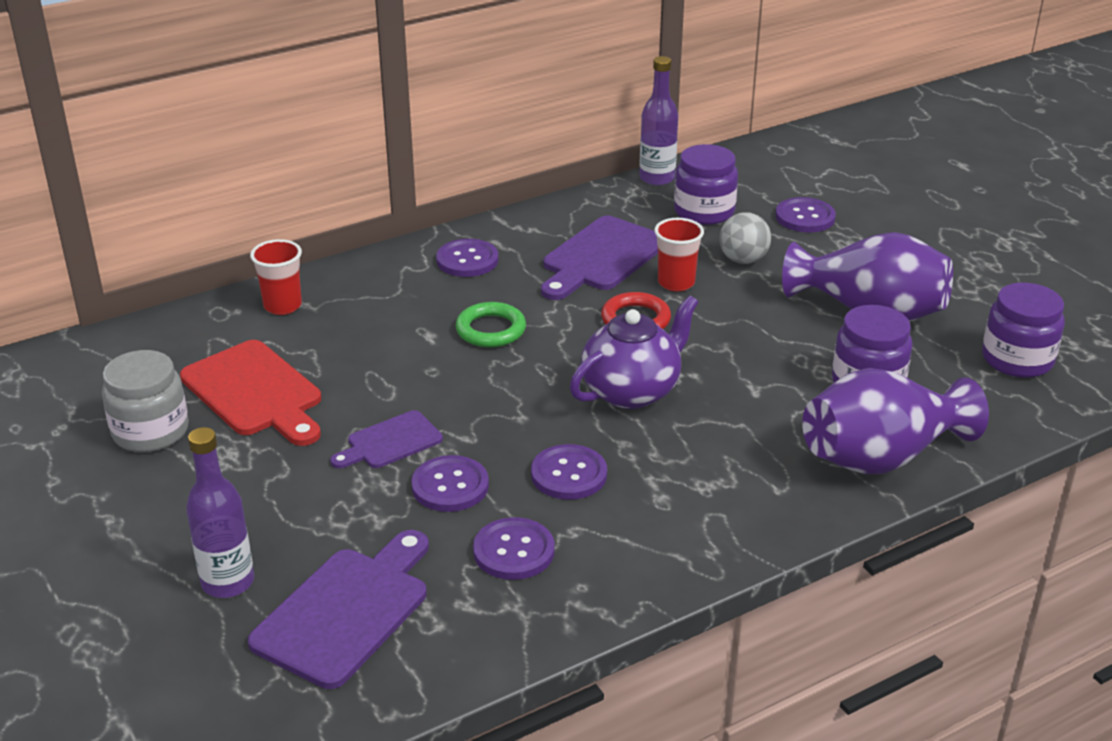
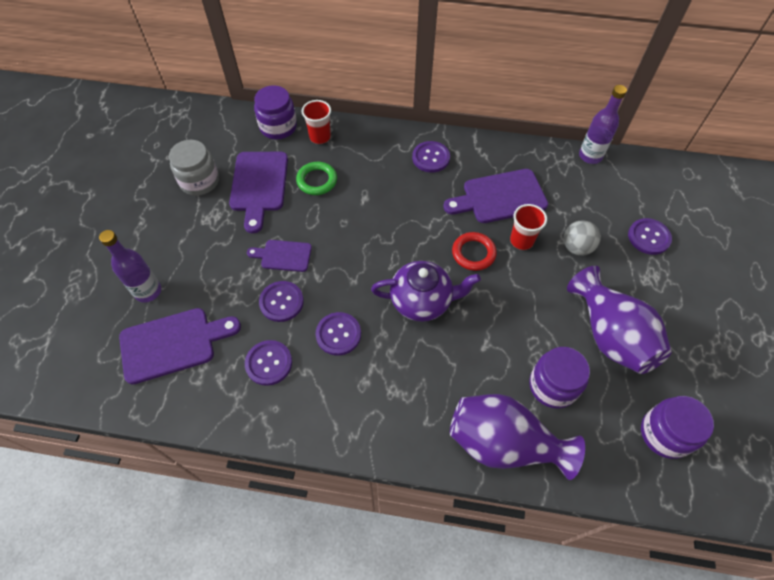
camera: 40 degrees right, 25 degrees up
red cutting board [180,340,321,446] -> purple cutting board [229,152,288,233]
green ring [455,302,526,347] -> green ring moved to [296,162,337,195]
purple jar [674,144,738,225] -> purple jar moved to [254,85,297,139]

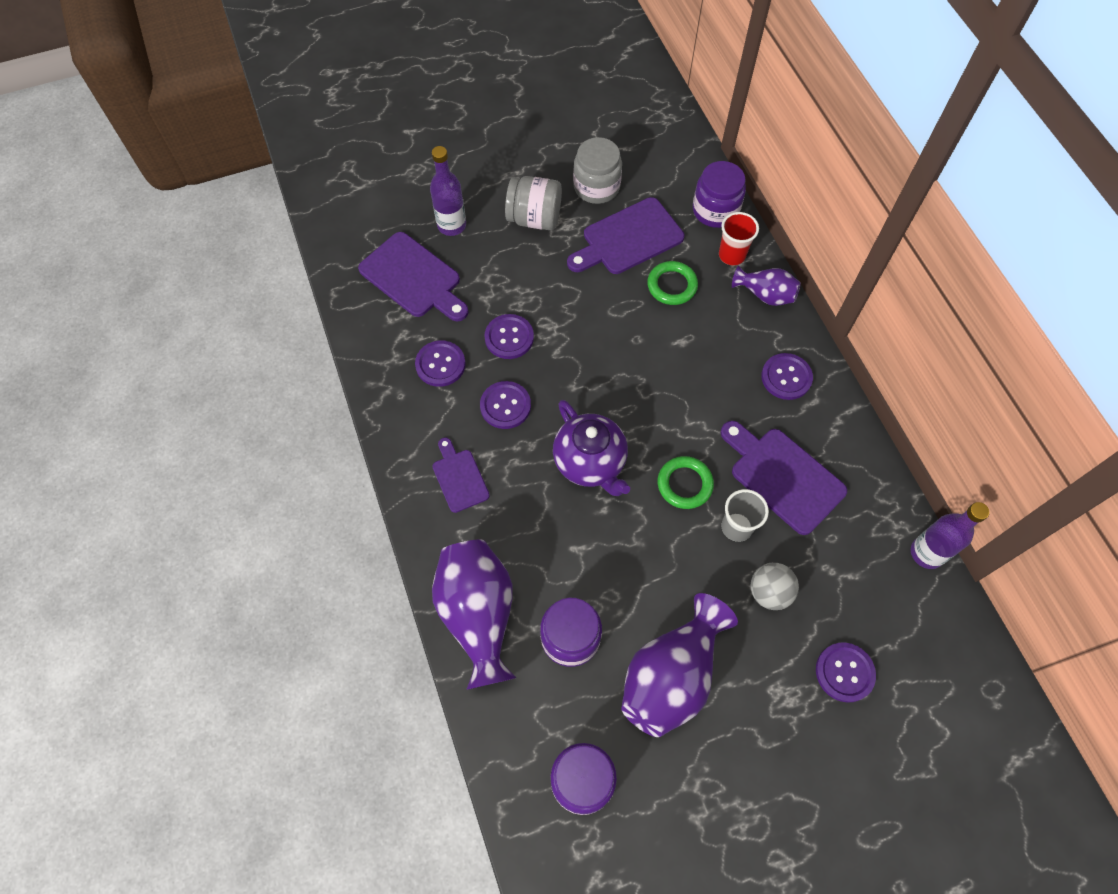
camera: 60 degrees right, 5 degrees up
purple cutting board [247,240,312,272] -> purple cutting board moved to [433,437,490,513]
red ring [452,232,497,271] -> green ring [658,456,714,509]
red cup [510,204,547,250] -> grey cup [722,489,769,542]
none -> grey jar [505,176,562,230]
none -> purple vase [732,266,801,306]

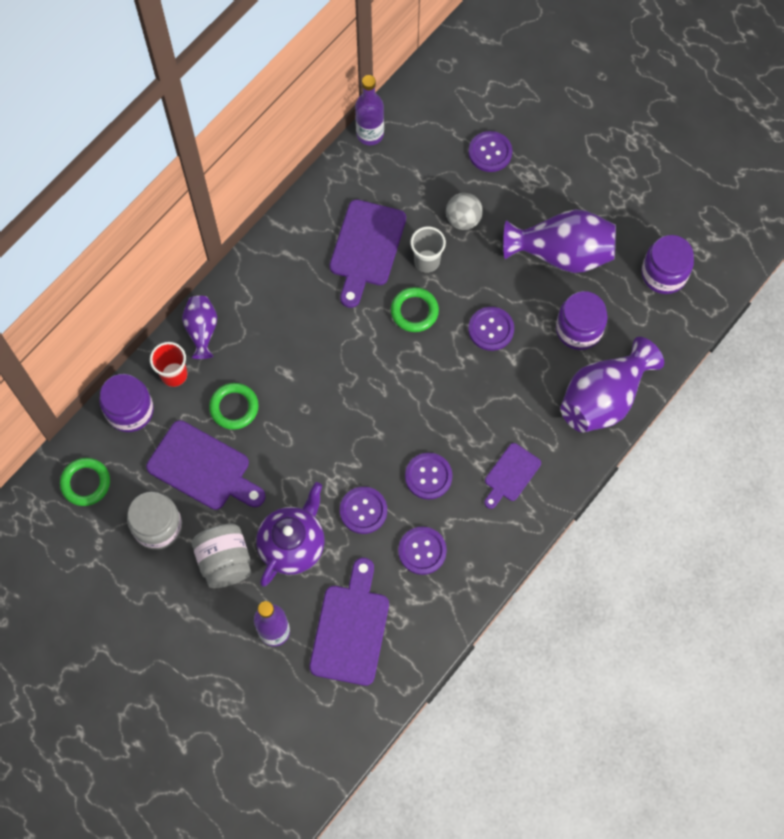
camera: 120 degrees left, 5 degrees up
purple teapot [553,400,630,496] -> purple teapot moved to [256,482,325,586]
purple button [761,353,813,400] -> purple button moved to [468,307,514,351]
none -> green ring [60,458,110,506]

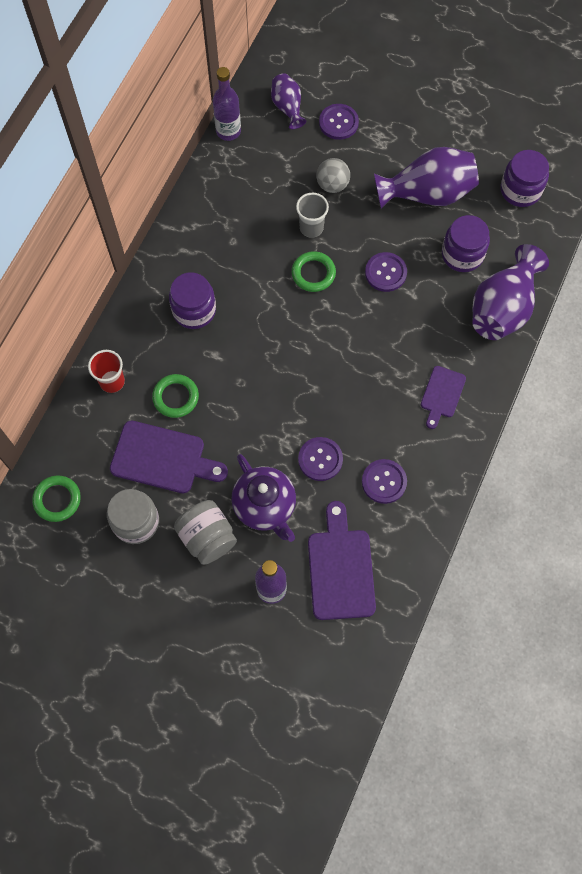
camera: 15 degrees left, 0 degrees up
purple jar [99,374,154,432] -> purple jar moved to [169,272,216,329]
purple vase [182,296,217,359] -> purple vase moved to [271,73,306,129]
purple teapot [256,482,325,586] -> purple teapot turned 135 degrees clockwise [231,454,296,542]
purple cutting board [330,200,406,308] -> none
purple button [405,453,452,499] -> none

